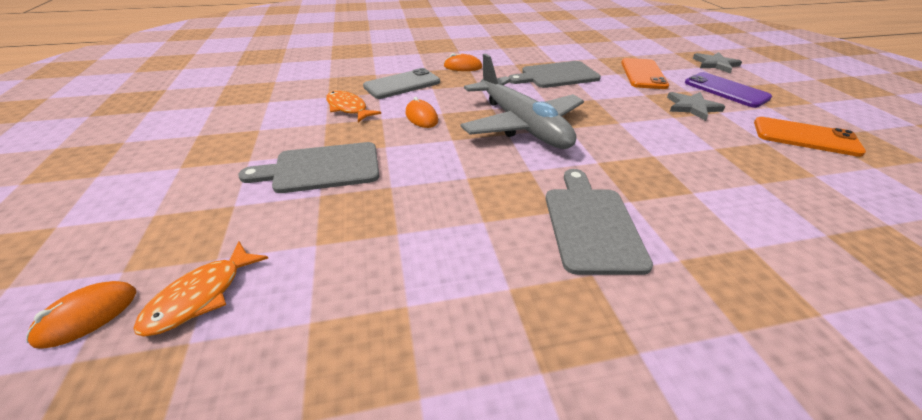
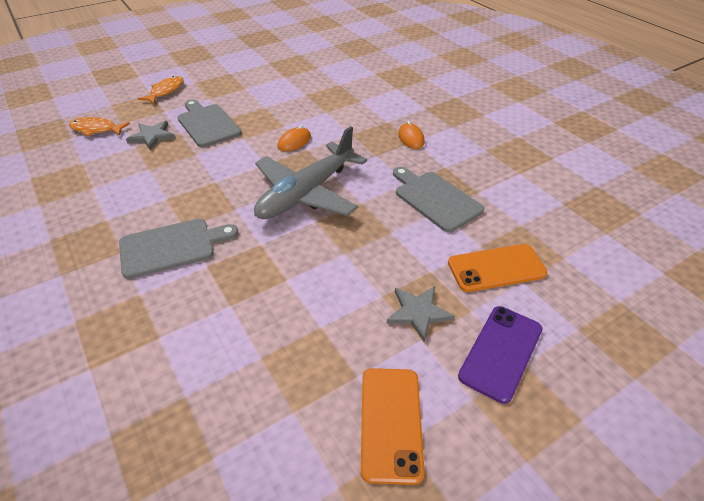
camera: 70 degrees right, 5 degrees up
orange mouse [26,281,136,349] -> none
orange fish [326,91,381,122] -> orange fish moved to [138,76,184,104]
grey phone [363,68,440,99] -> none
grey star [693,52,742,73] -> grey star moved to [126,121,176,150]

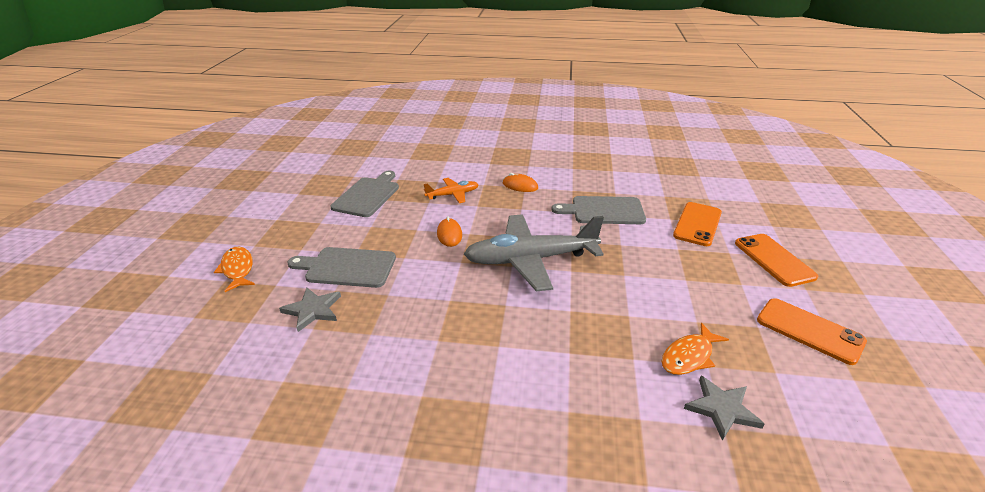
camera: 50 degrees left, 10 degrees down
orange fish [69,117,130,136] -> orange fish moved to [661,323,729,375]
grey cutting board [119,218,238,279] -> grey cutting board moved to [330,171,399,217]
grey plane [254,126,367,219] -> grey plane turned 90 degrees clockwise [464,214,604,292]
grey star [387,286,455,342] -> grey star moved to [684,376,764,441]
purple phone [458,306,543,404] -> orange phone [735,234,818,287]
none -> orange plane [424,178,479,203]

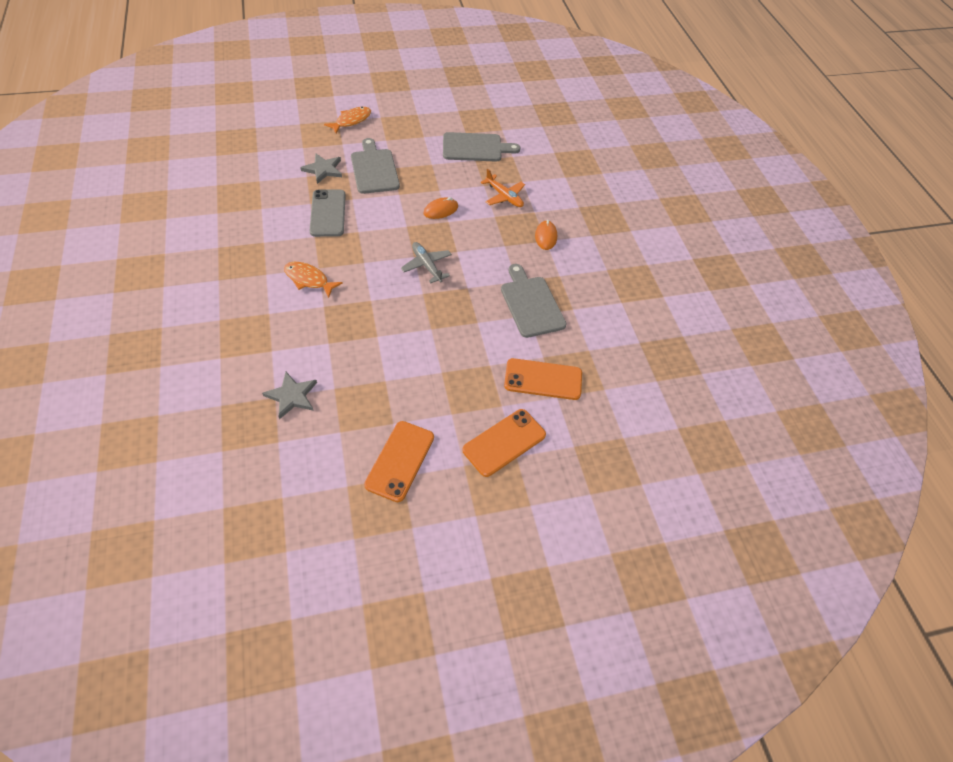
camera: 65 degrees right, 20 degrees up
grey plane [464,214,604,292] -> grey plane [401,242,452,283], size x0.49
orange fish [661,323,729,375] -> orange fish moved to [284,262,343,298]
none -> grey phone [309,189,346,237]

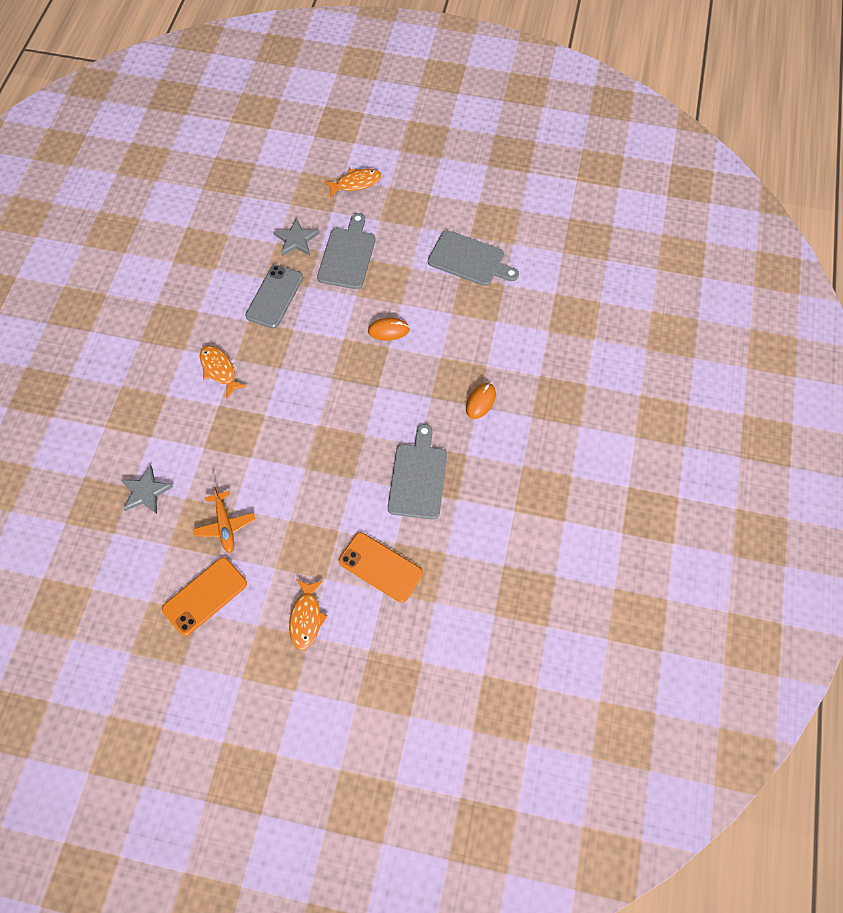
camera: 30 degrees right, 10 degrees up
grey plane [401,242,452,283] -> none
orange phone [463,409,546,477] -> orange fish [289,579,328,650]
orange plane [481,169,525,207] -> orange plane moved to [193,487,255,554]

